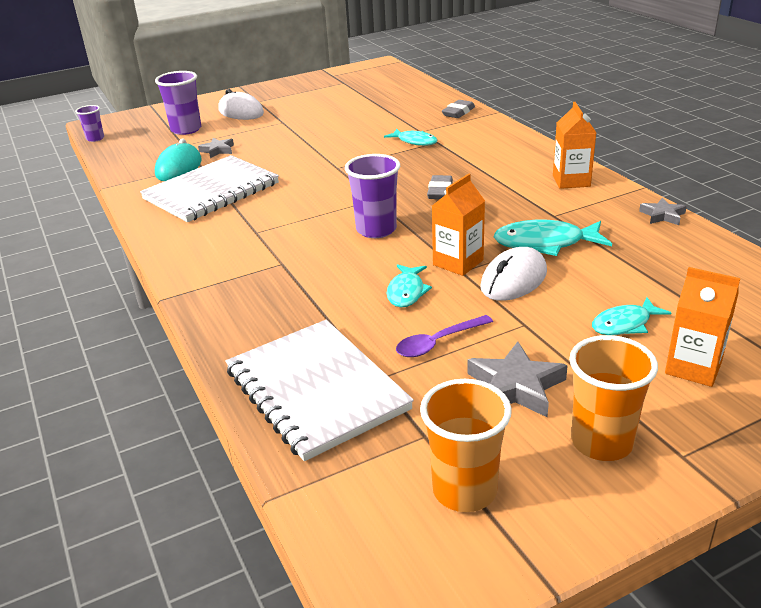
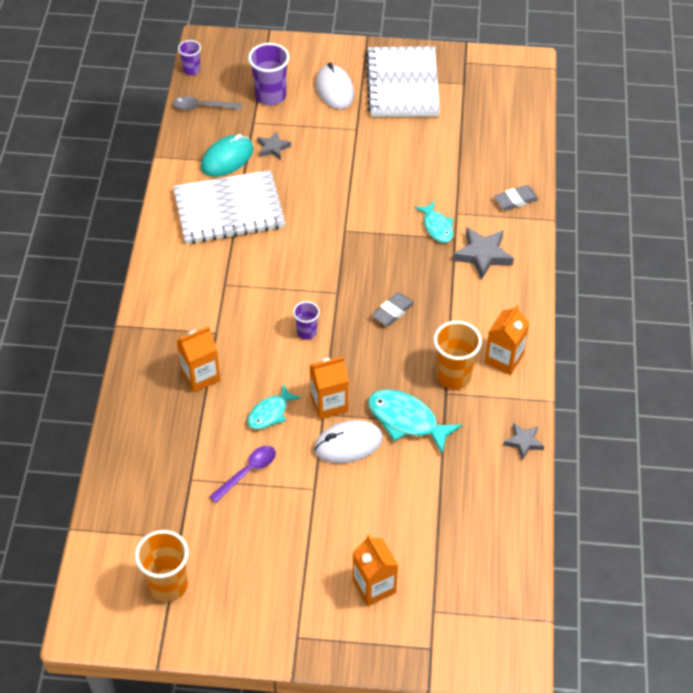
camera: 30 degrees right, 20 degrees up
white notebook [225,320,414,461] -> white notebook moved to [366,46,440,117]
purple cup [345,154,400,238] -> purple cup [293,301,320,340], size x0.57
purple spoon [396,315,493,357] -> purple spoon turned 135 degrees clockwise [209,446,276,503]
grey star [467,342,568,417] -> grey star moved to [452,228,514,280]
orange cup [569,335,658,461] -> orange cup moved to [434,321,482,389]
turquoise fish [592,297,671,335] -> none
none -> grey spoon [173,96,242,110]
none -> orange carton [177,326,221,392]

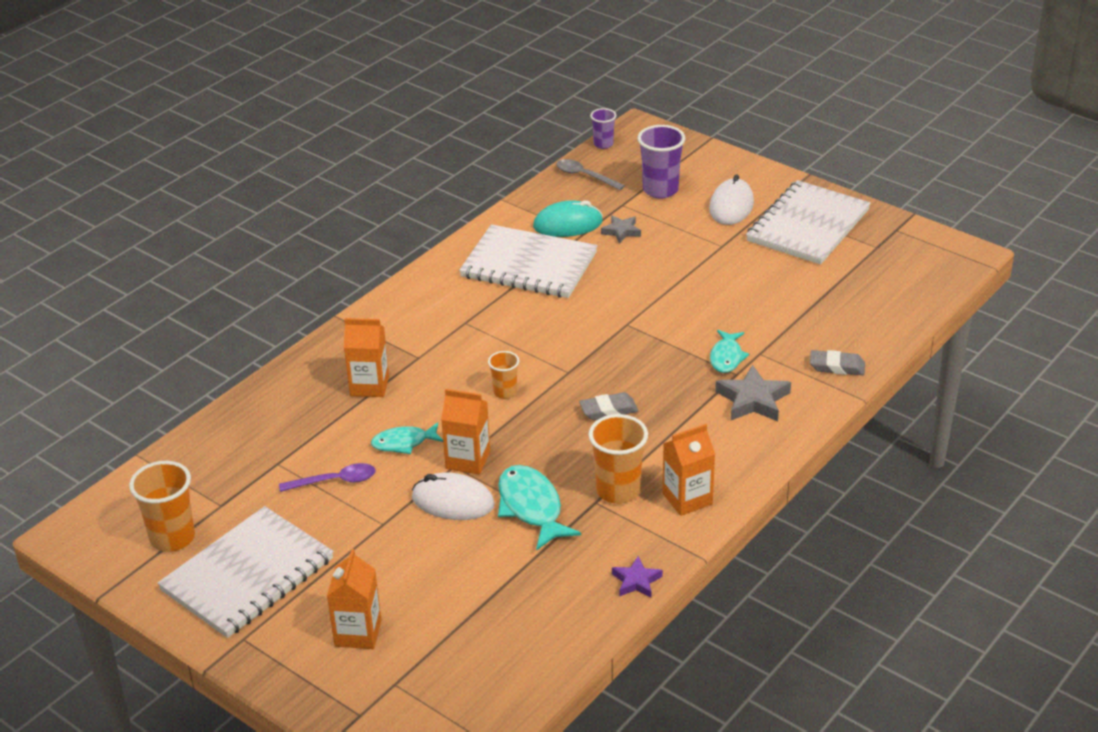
camera: 35 degrees right, 15 degrees down
purple cup [293,301,320,340] -> orange cup [488,351,519,399]
grey star [504,423,544,460] -> purple star [612,556,663,598]
none -> white notebook [158,506,334,638]

